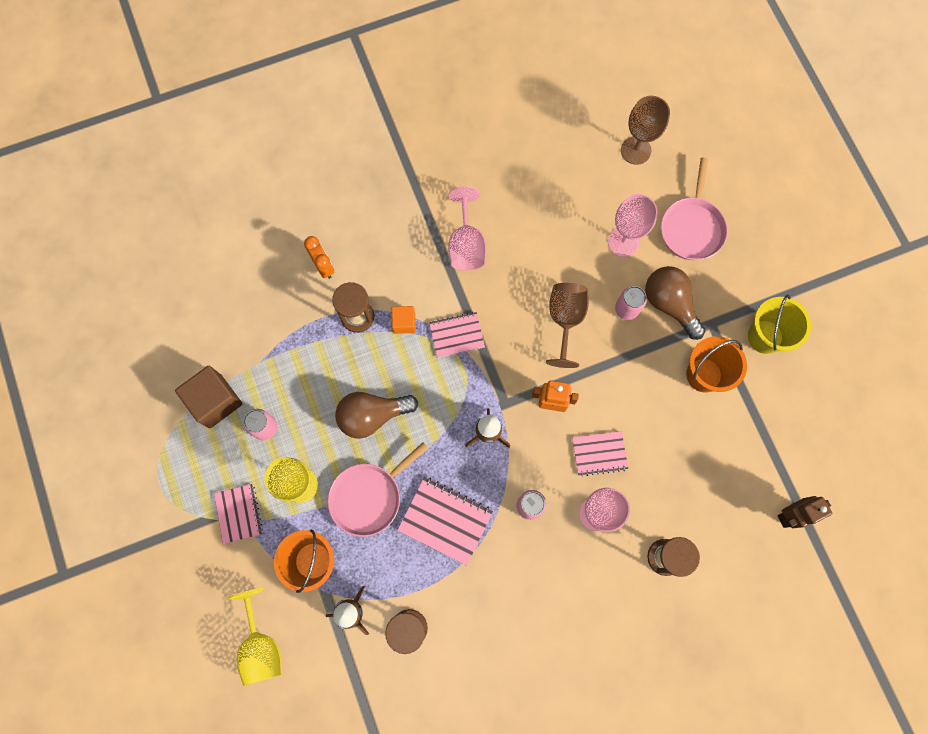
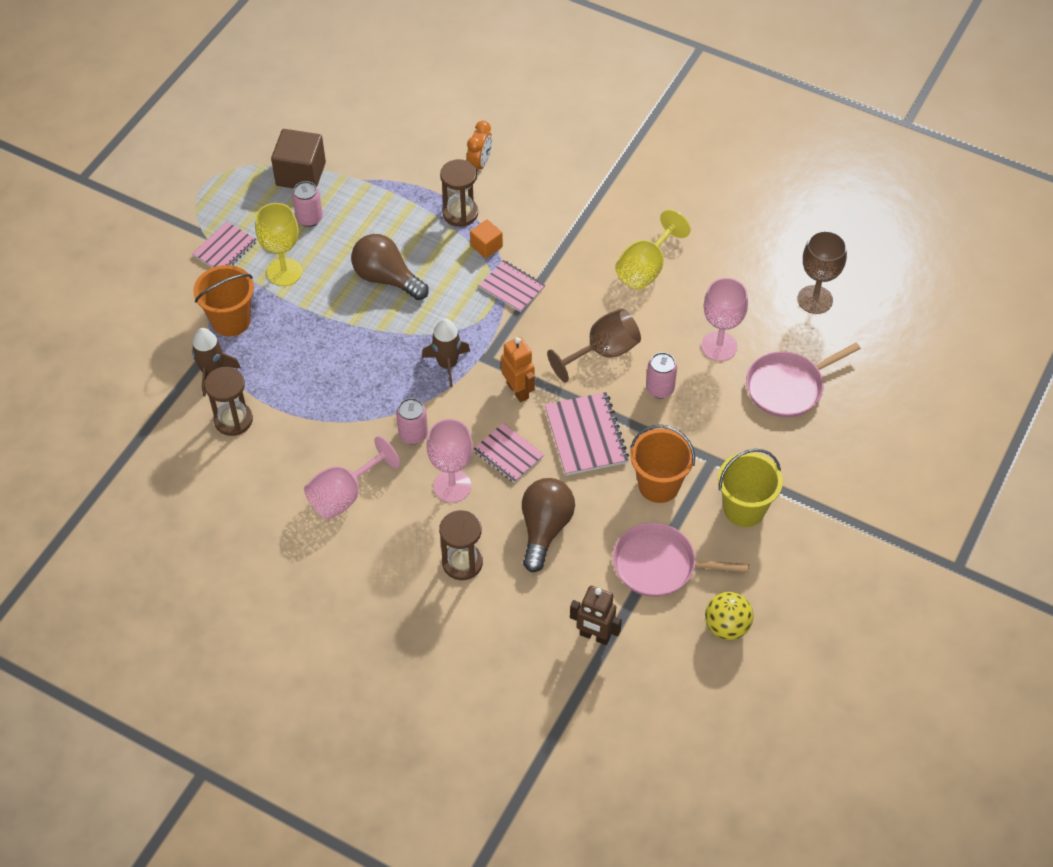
camera: 50 degrees right, 20 degrees down
yellow goblet [228,588,282,686] -> yellow goblet moved to [615,209,691,290]
pink pan [328,442,428,537] -> pink pan moved to [613,523,749,597]
pink notebook [397,477,493,566] -> pink notebook moved to [545,392,629,476]
pink goblet [448,186,487,271] -> pink goblet moved to [304,436,400,520]
brown light bulb [645,266,706,340] -> brown light bulb moved to [522,478,575,572]
none -> yellow ball [705,592,754,640]

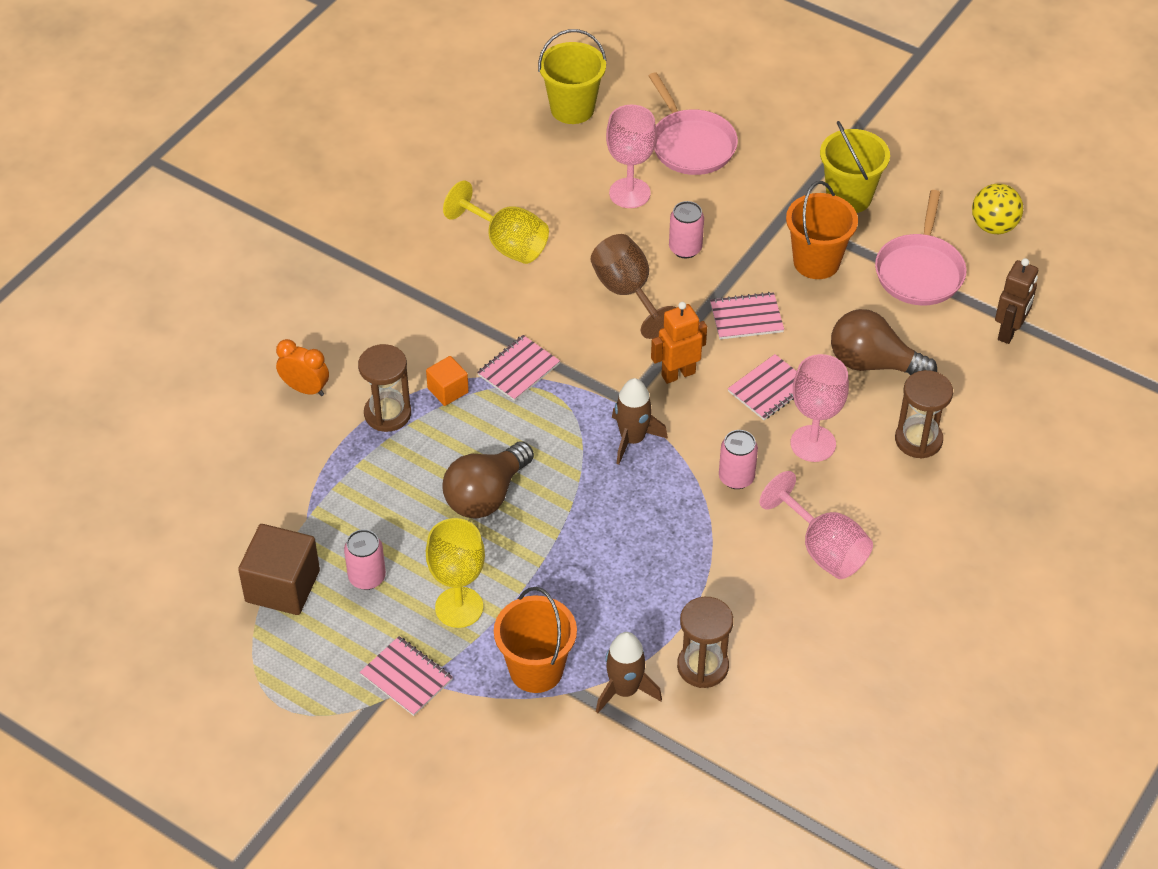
camera: 85 degrees left, 5 degrees down
pink notebook [545,392,629,476] -> pink notebook [710,292,784,339], size x0.66
brown goblet [798,231,847,314] -> yellow bucket [538,29,607,124]

